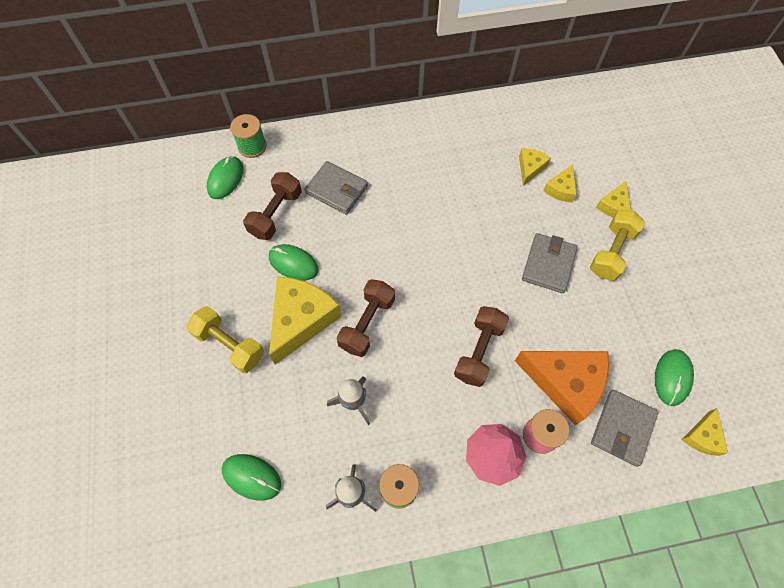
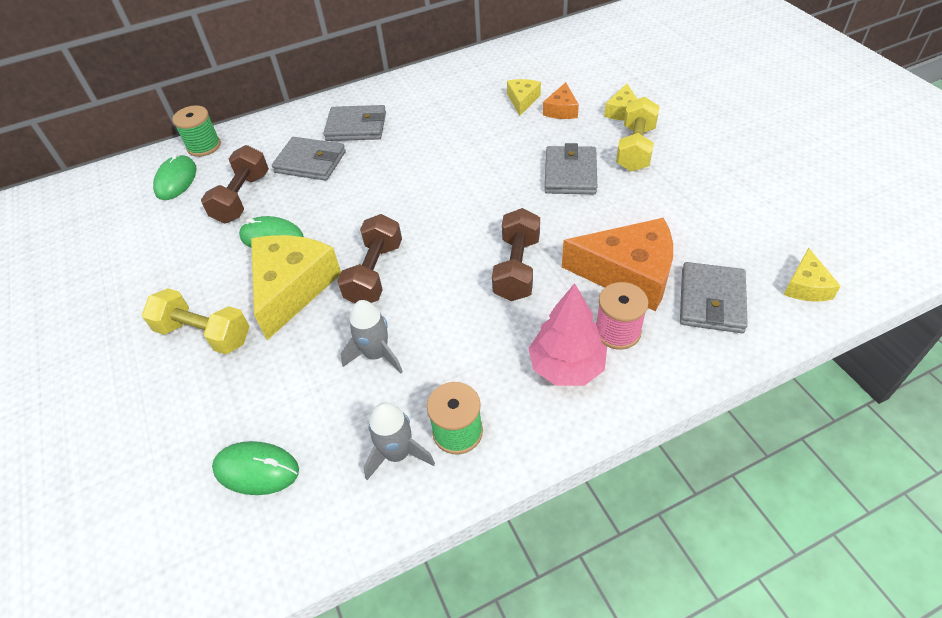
camera: 10 degrees left, 15 degrees down
yellow cheese [543,164,577,203] -> orange cheese [543,82,579,119]
green mouse [655,349,694,406] -> none
none -> grey wallet [323,105,386,141]

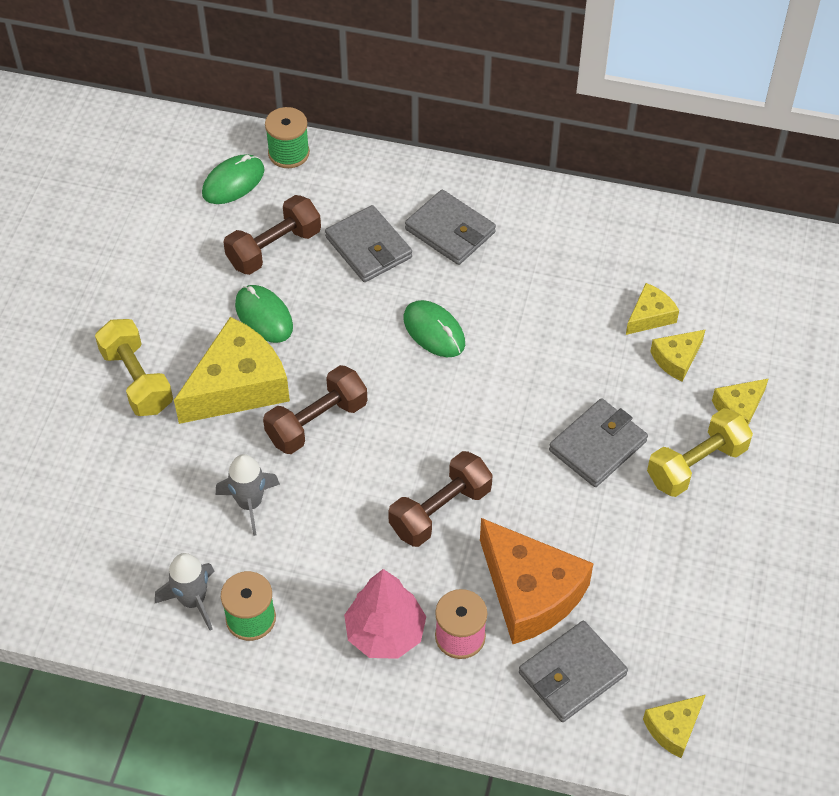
camera: 35 degrees right, 5 degrees up
green mouse [212,441,299,495] -> green mouse moved to [403,300,465,357]
orange cheese [543,82,579,119] -> yellow cheese [650,329,706,382]

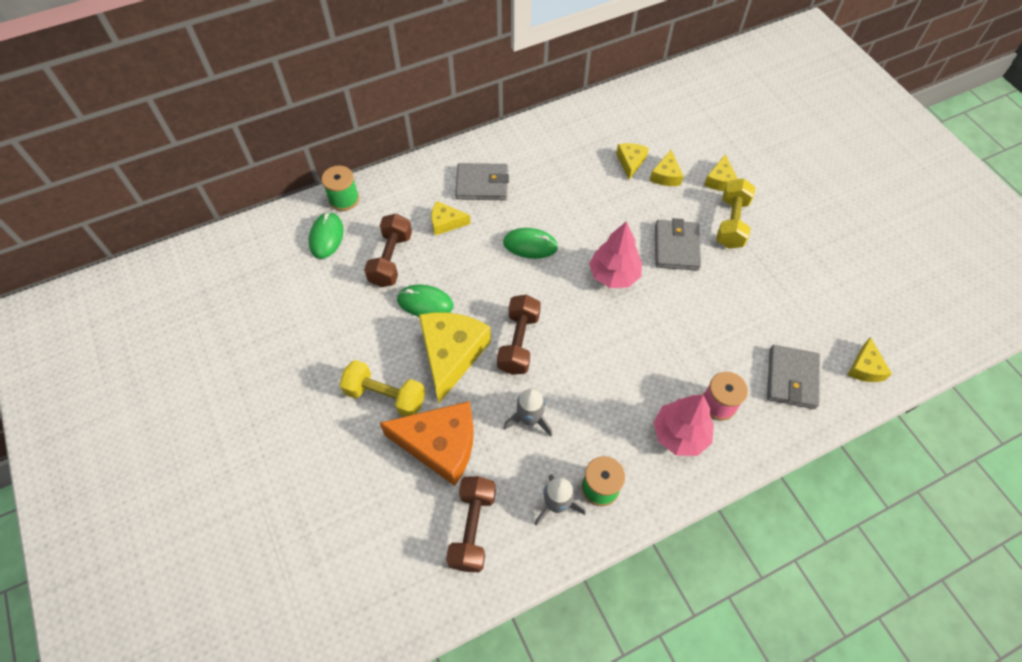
camera: 40 degrees left, 5 degrees up
grey wallet [325,205,412,282] -> yellow cheese [431,201,470,235]
brown dumbbell [388,451,493,547] -> brown dumbbell moved to [446,476,496,572]
orange cheese [480,518,594,644] -> orange cheese moved to [380,401,474,486]
none -> pink tree [589,221,642,288]

